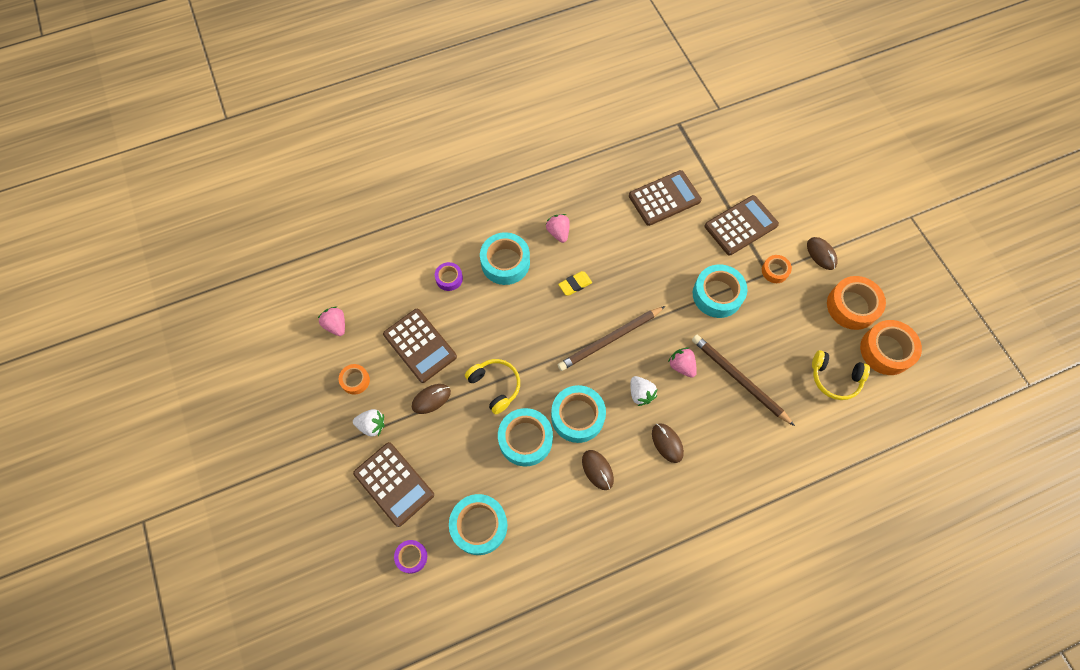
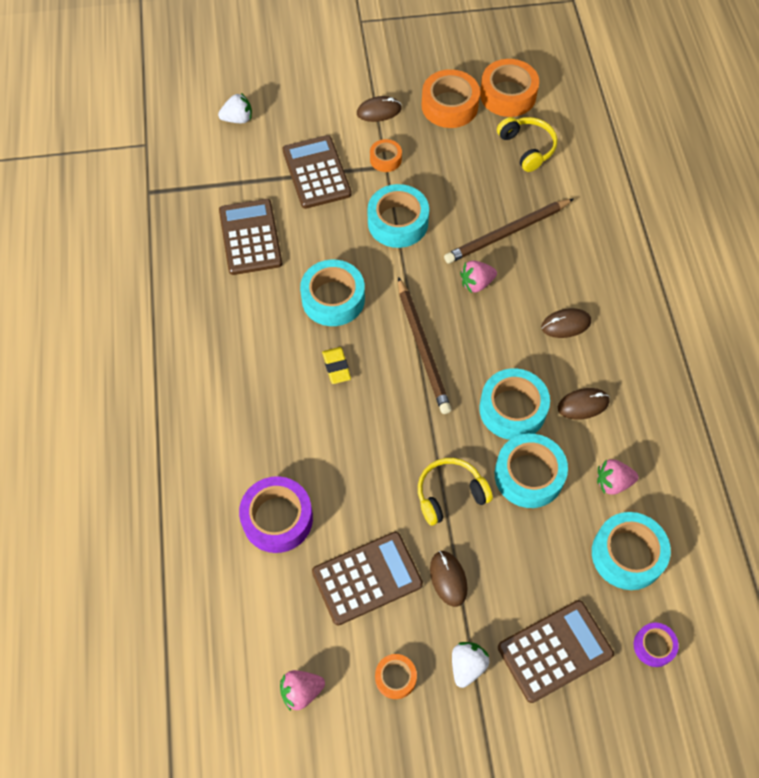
camera: 75 degrees left, 5 degrees down
purple tape [435,262,463,291] -> purple tape [239,476,313,553], size x1.84
turquoise tape [480,232,530,285] -> turquoise tape moved to [300,260,365,326]
pink strawberry [546,214,570,243] -> pink strawberry moved to [597,459,638,495]
white strawberry [630,376,657,406] -> white strawberry moved to [218,93,252,123]
yellow headphones [812,350,870,400] -> yellow headphones turned 60 degrees counterclockwise [497,117,558,172]

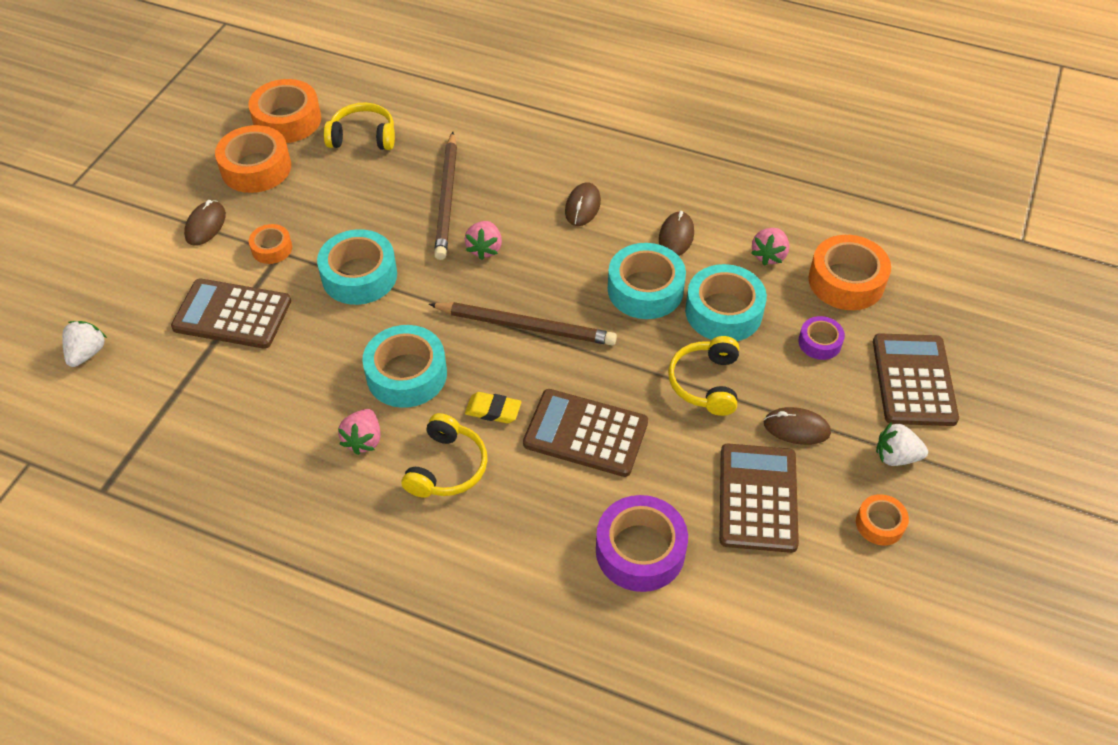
camera: 60 degrees left, 10 degrees down
brown calculator [219,199,282,275] -> brown calculator moved to [523,389,648,477]
pink strawberry [280,670,325,711] -> pink strawberry moved to [338,409,381,455]
white strawberry [452,642,489,688] -> white strawberry turned 45 degrees counterclockwise [876,422,928,466]
turquoise tape [592,512,671,590] -> orange tape [808,235,891,310]
purple tape [634,623,679,667] -> purple tape moved to [798,316,845,360]
none -> yellow headphones [402,413,487,498]

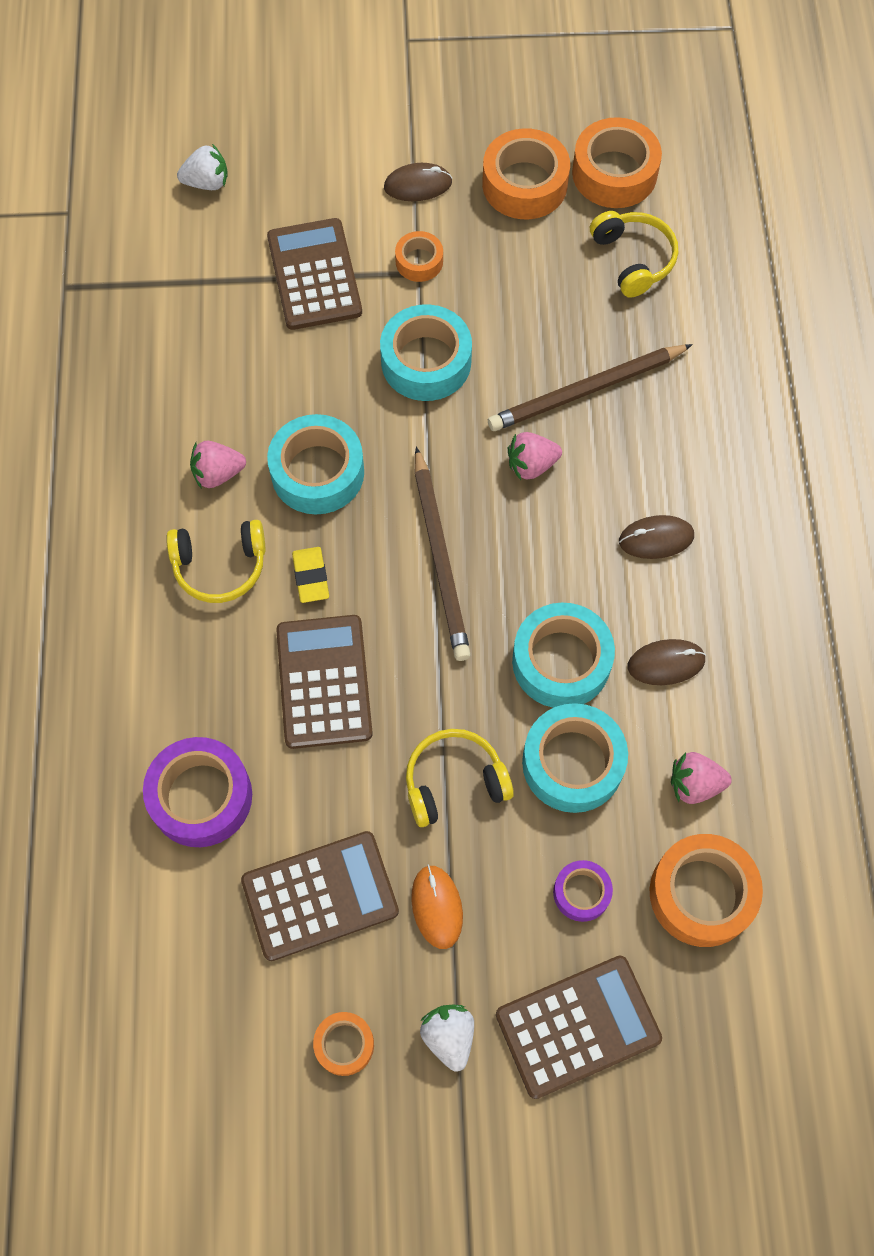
camera: 65 degrees right, 15 degrees up
brown mouse [764,407,831,445] -> orange mouse [411,865,463,949]

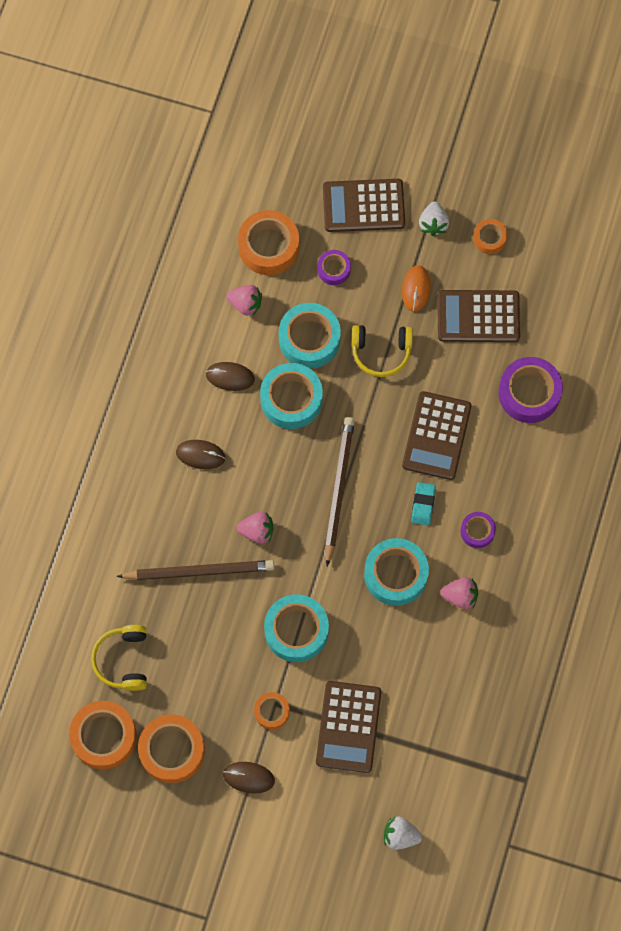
camera: 160 degrees left, 5 degrees up
yellow headphones [166,520,266,603] -> purple tape [460,512,496,548]
yellow eraser [292,547,329,603] -> turquoise eraser [411,482,436,525]

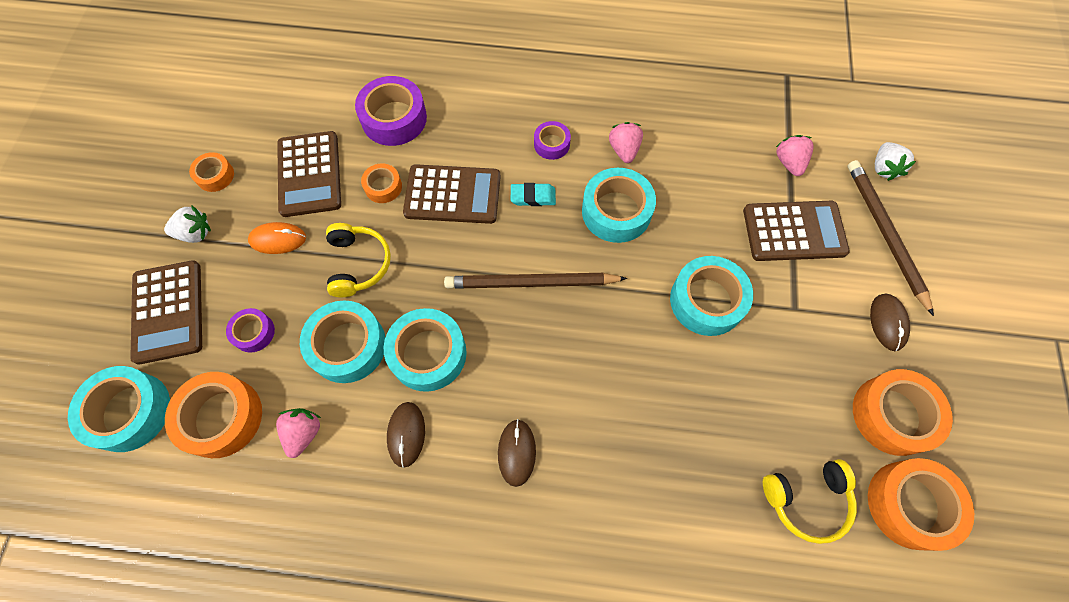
camera: 100 degrees left, 5 degrees down
brown pencil [116,560,274,580] -> brown pencil moved to [848,160,934,316]
pink strawberry [236,512,273,544] -> pink strawberry moved to [776,135,814,176]
orange tape [254,692,290,729] -> orange tape moved to [361,163,402,203]
none -> turquoise tape [68,366,170,452]

